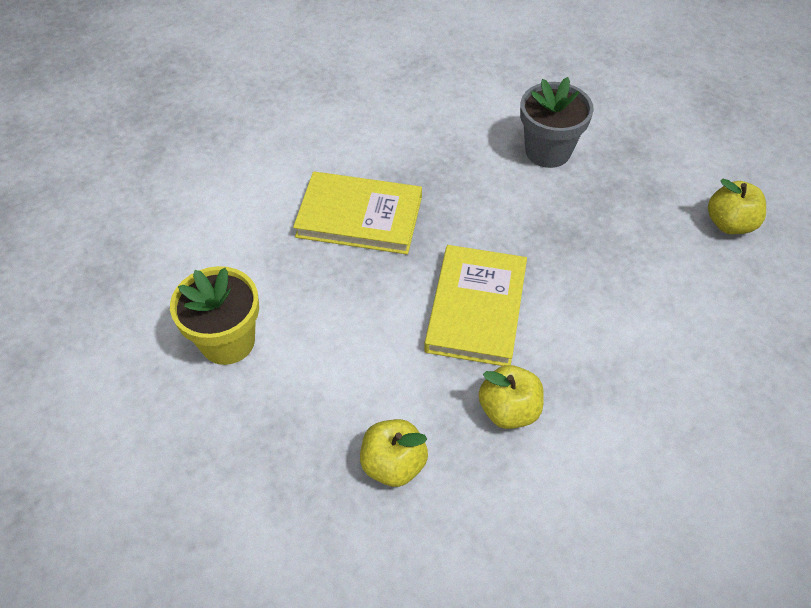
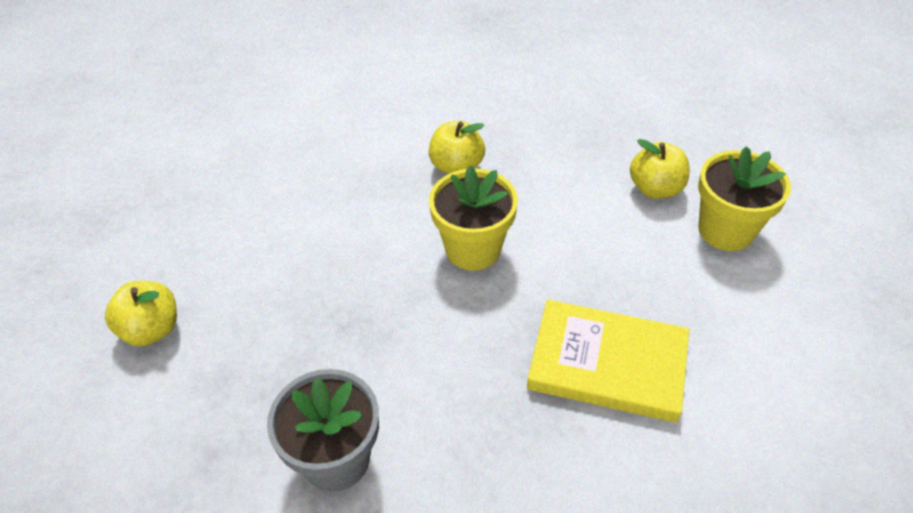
camera: 175 degrees left, 5 degrees down
yellow apple [360,419,428,487] -> yellow apple moved to [630,139,690,199]
yellow book [424,245,527,366] -> yellow flower pot [429,165,518,271]

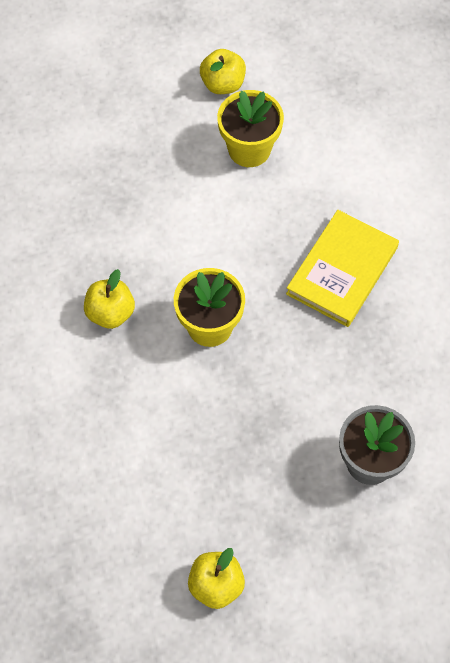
camera: 75 degrees left, 15 degrees up
yellow apple [630,139,690,199] -> yellow apple moved to [200,49,246,94]

